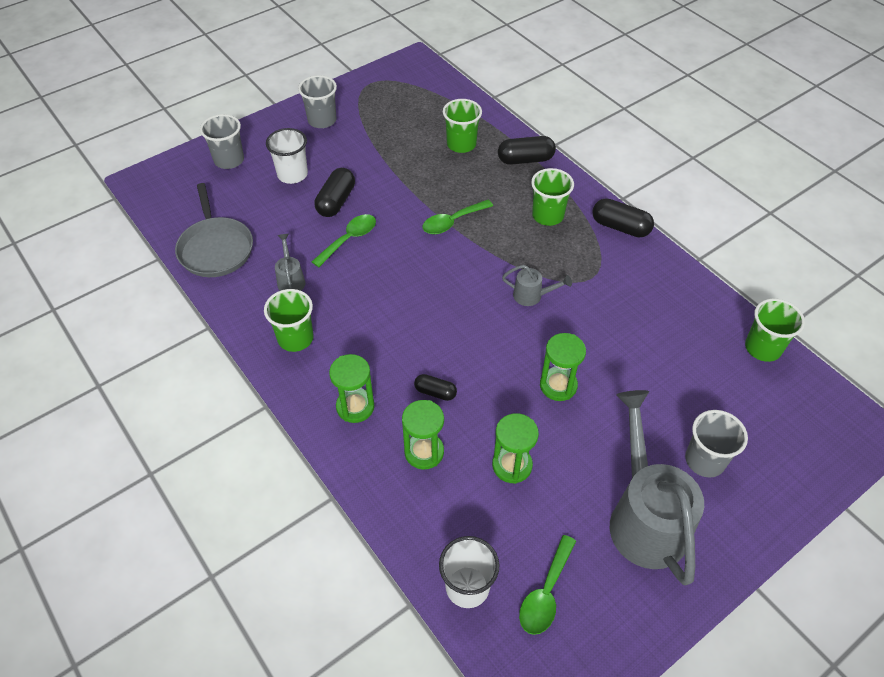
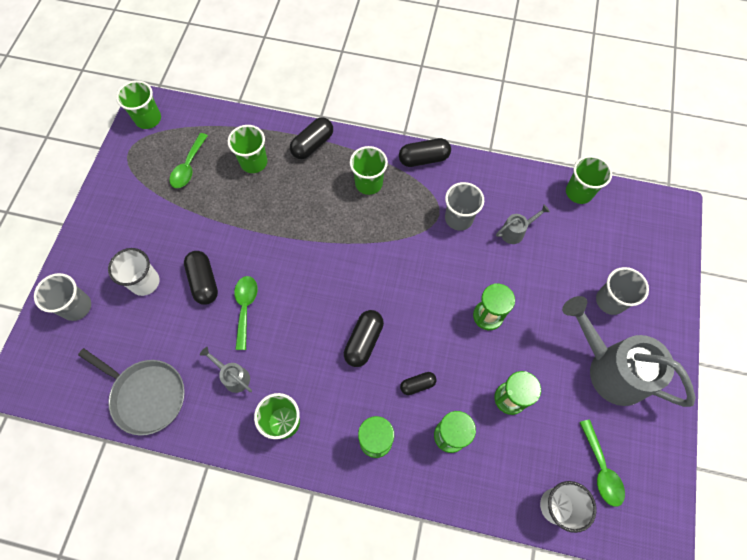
camera: 40 degrees left, 15 degrees up
grey cup [298,75,337,128] -> grey cup moved to [445,182,484,231]
green spoon [422,200,493,234] -> green spoon moved to [170,133,208,188]
grey watering can [502,265,572,306] -> grey watering can moved to [496,205,550,244]
none -> green cup [116,80,161,129]
none -> black capsule [344,310,384,367]

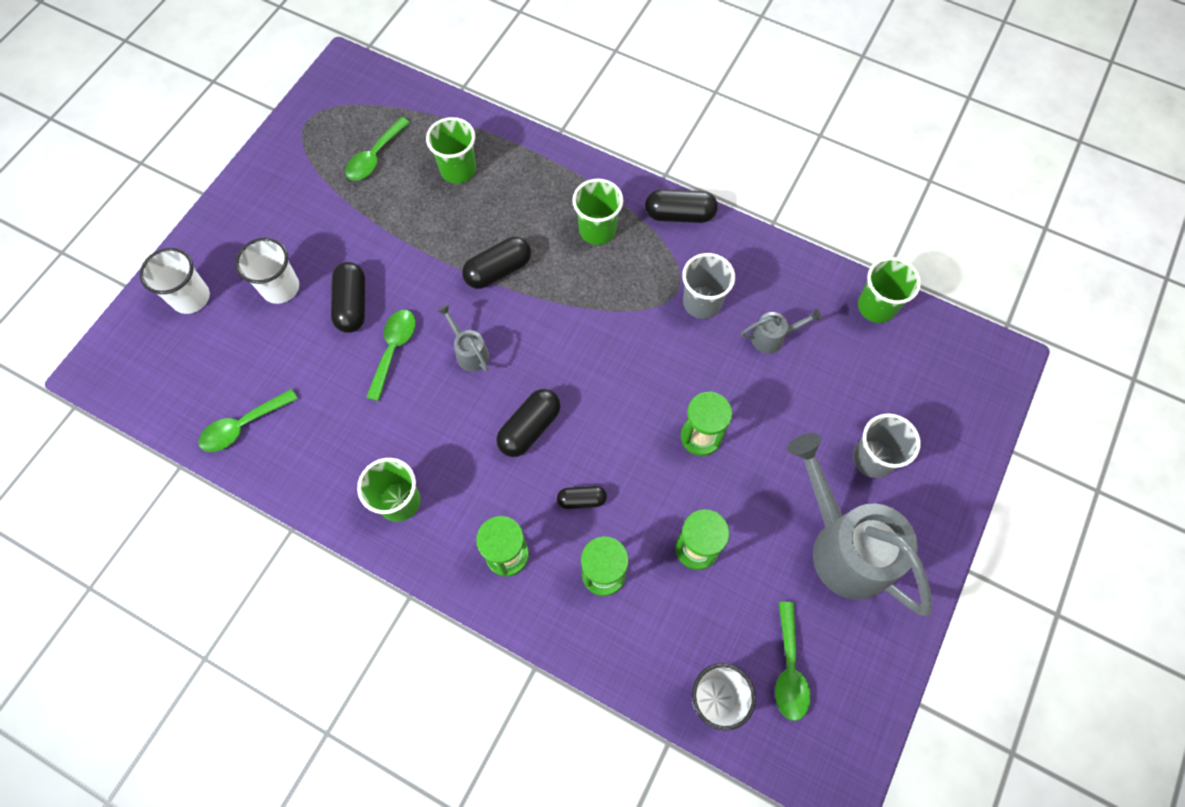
camera: 15 degrees right, 0 degrees up
grey cup [34,273,91,321] -> white cup [139,248,210,314]
grey pan [78,348,185,436] -> green spoon [198,389,298,452]
green cup [116,80,161,129] -> none
grey watering can [200,347,252,393] -> grey watering can moved to [437,304,489,372]
black capsule [290,117,333,159] -> black capsule moved to [462,237,531,289]

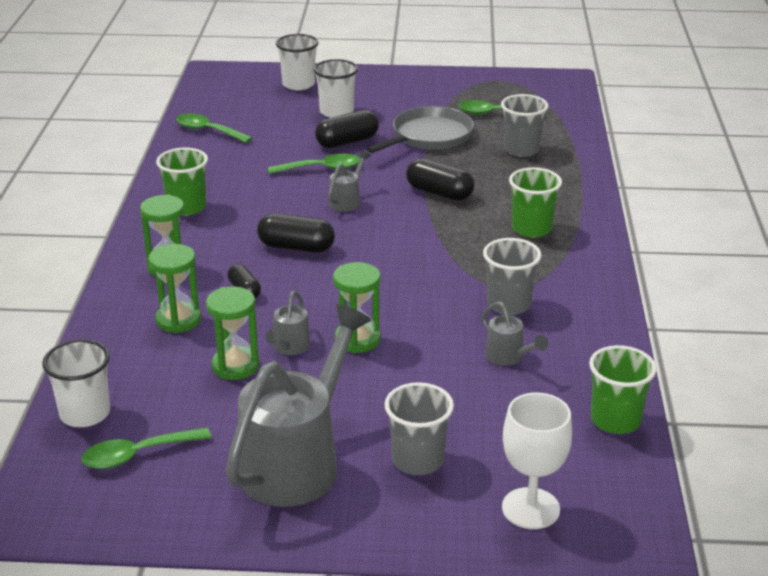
camera: 65 degrees right, 35 degrees down
green cup [426,117,476,184] -> grey cup [501,94,548,157]
black capsule [645,189,718,223] -> none
none -> grey watering can [266,291,311,355]
none -> grey pan [366,106,474,153]
none -> white goblet [502,392,572,529]

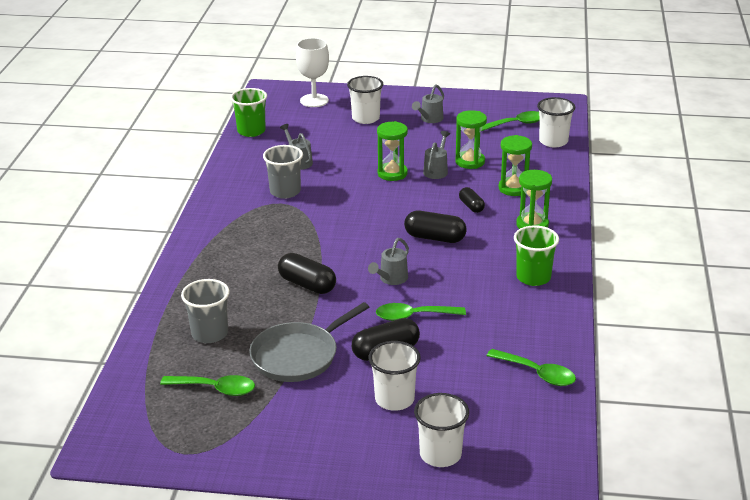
camera: 175 degrees left, 0 degrees up
grey watering can [226,305,371,507] -> grey watering can [412,84,444,123], size x0.44
grey cup [384,382,454,475] -> white cup [347,76,383,124]
green cup [509,167,562,238] -> none

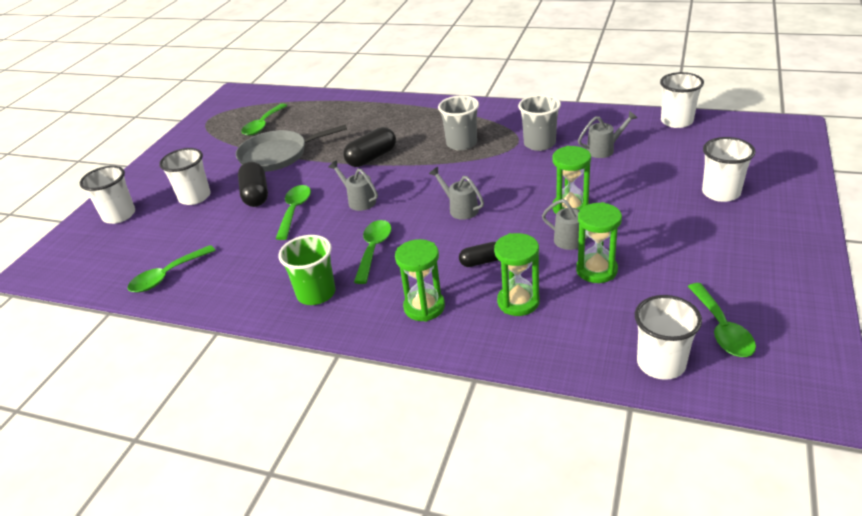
camera: 105 degrees right, 5 degrees up
grey cup [181,279,230,343] -> grey cup moved to [438,95,479,151]
green cup [230,88,267,137] -> white cup [660,72,704,128]
grey pan [249,302,369,382] -> grey pan turned 75 degrees counterclockwise [236,124,347,172]
white goblet [296,38,329,107] -> none
black capsule [404,211,467,243] -> none
grey watering can [412,84,444,123] -> grey watering can moved to [429,167,484,220]
none -> green spoon [354,220,392,284]

